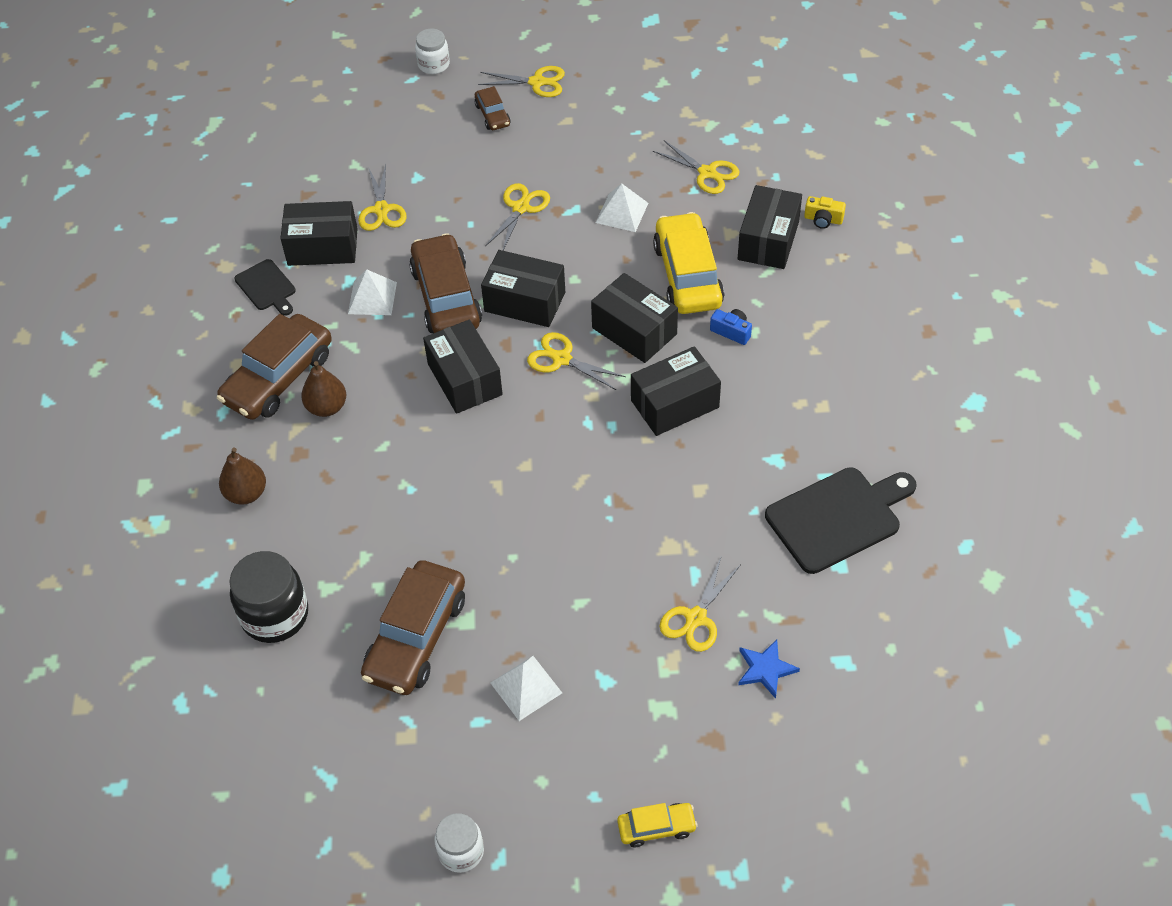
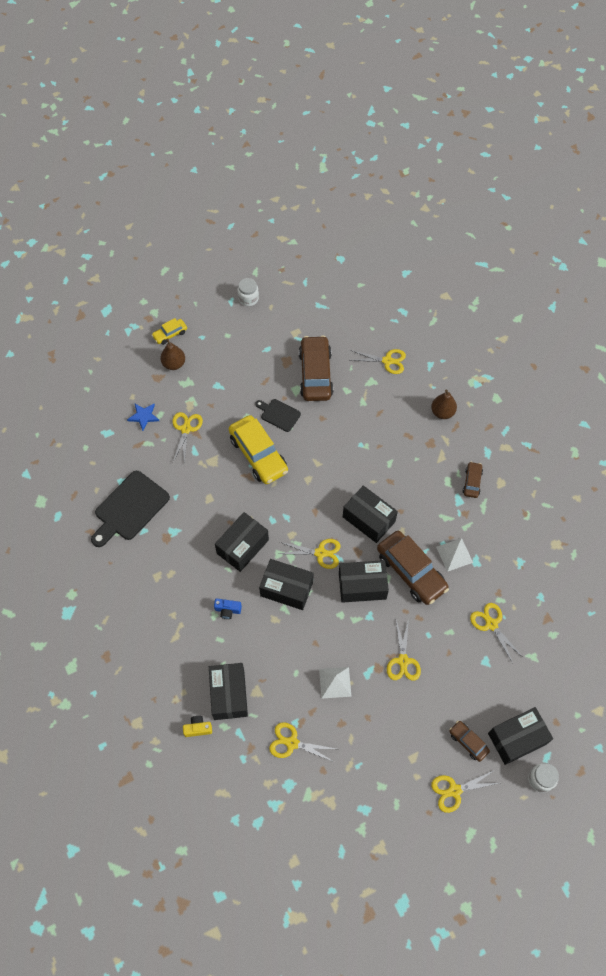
camera: 155 degrees right, 10 degrees up
brown car [217,314,332,420] -> brown car [463,462,483,498], size x0.50
black jar [229,551,308,643] -> yellow scissors [351,349,406,374]
black cutting board [234,259,296,316] -> black cutting board moved to [255,399,301,432]
black box [280,201,358,266] -> black box moved to [488,707,553,765]
brown pear [301,361,346,417] -> brown pear moved to [160,339,185,370]
white pyramid [491,656,562,721] -> none
yellow car [653,212,724,314] -> yellow car moved to [229,415,288,484]

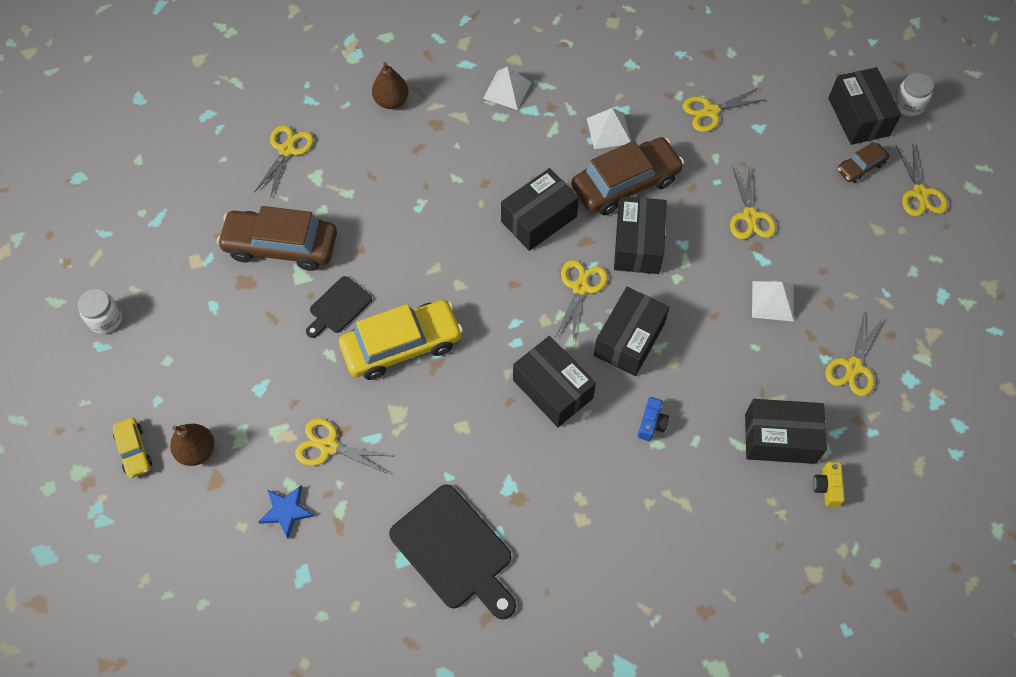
camera: 80 degrees left, 0 degrees up
yellow scissors [387,618,421,681] -> yellow scissors turned 75 degrees clockwise [730,165,776,239]
brown car [463,462,483,498] -> white pyramid [483,66,532,110]

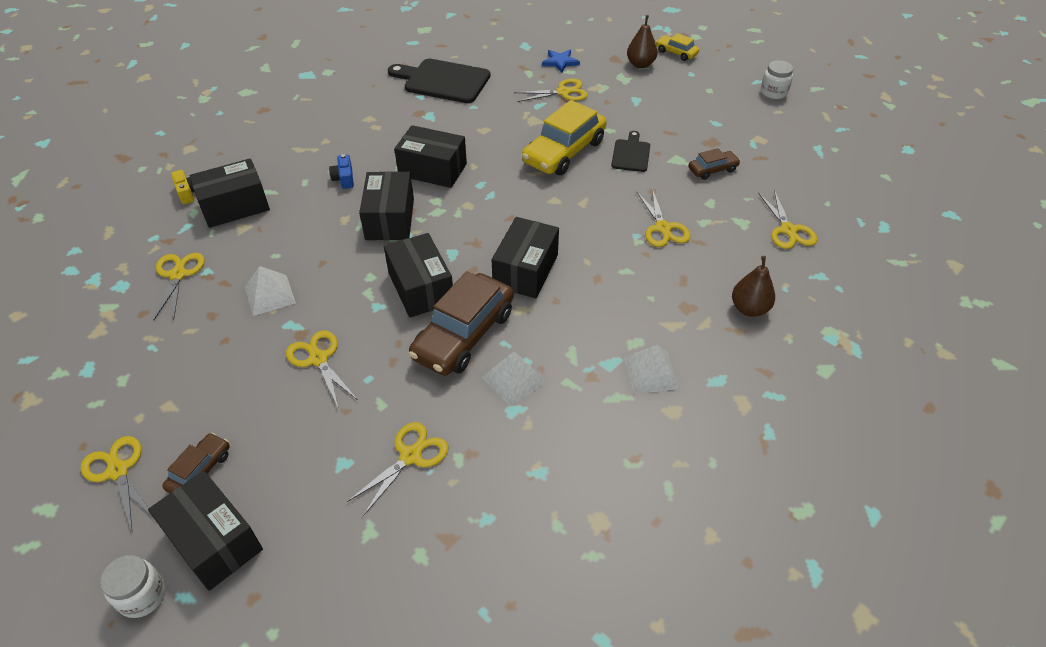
camera: 150 degrees right, 15 degrees down
brown car [217,206,337,271] -> brown car [688,148,741,180], size x0.50
yellow scissors [555,260,608,340] -> yellow scissors moved to [637,188,691,247]

